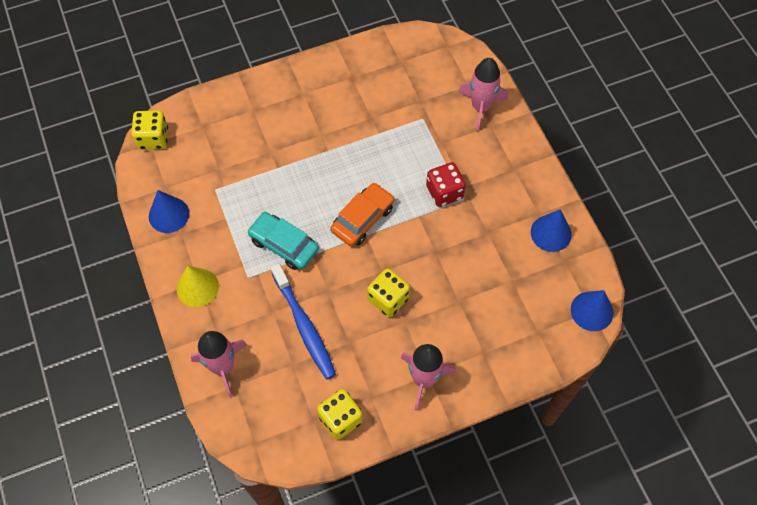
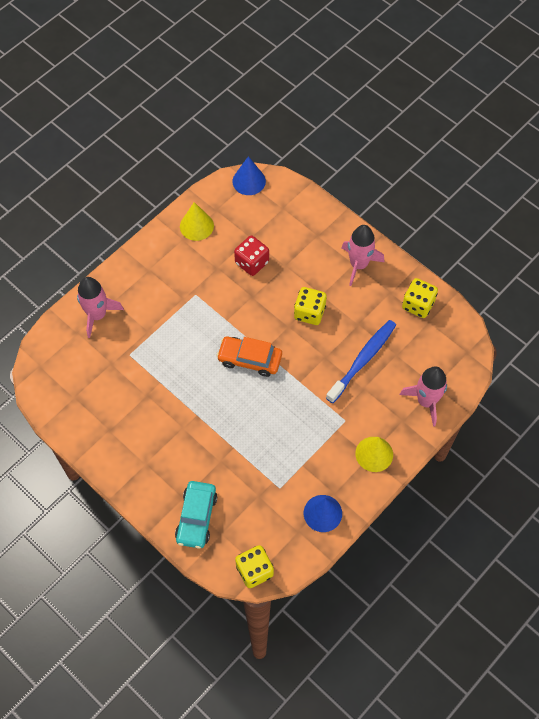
camera: 115 degrees left, 0 degrees up
turquoise car [247,212,319,270] -> turquoise car moved to [175,481,217,549]
red dice [426,162,466,207] -> red dice moved to [234,236,269,276]
blue cone [531,209,572,252] -> yellow cone [180,202,214,241]

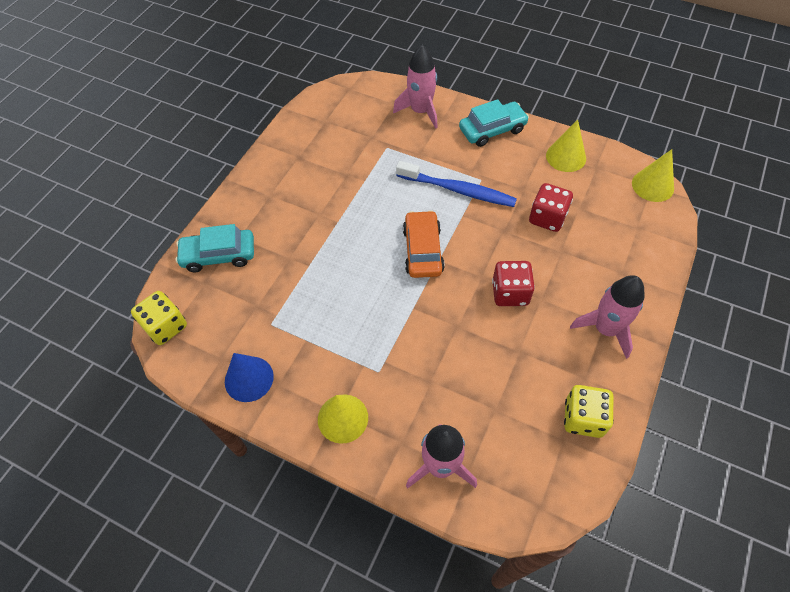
camera: 75 degrees right, 5 degrees down
blue cone [232,156,266,195] -> yellow cone [632,149,674,202]
yellow dice [294,287,327,325] -> red dice [492,261,535,306]
blue toothbrush [326,320,396,403] -> blue toothbrush moved to [396,161,517,207]
none -> turquoise car [459,99,529,147]

